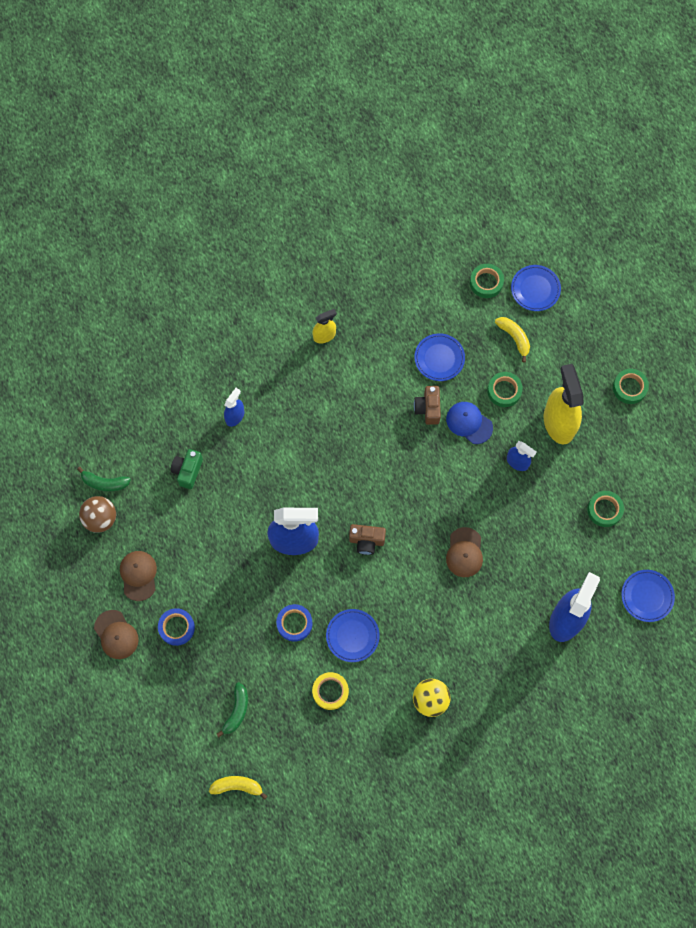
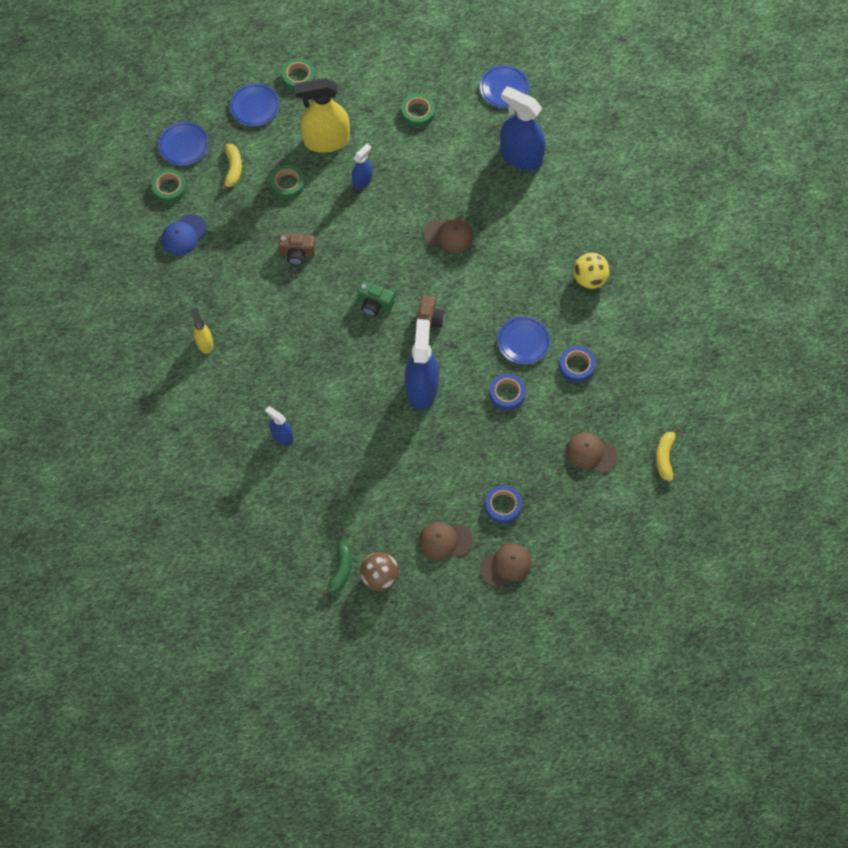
camera: 85 degrees left, 5 degrees down
green camera [171,449,203,489] -> green camera moved to [357,281,395,317]
green banana [217,682,248,737] -> brown cap [566,432,618,473]
yellow tape [312,672,349,710] -> blue tape [559,346,596,383]
blue plate [415,333,465,381] -> blue plate moved to [230,83,280,126]
blue cap [446,402,493,444] -> blue cap moved to [161,214,207,256]
yellow banana [495,317,530,362] -> yellow banana turned 120 degrees clockwise [221,144,242,191]

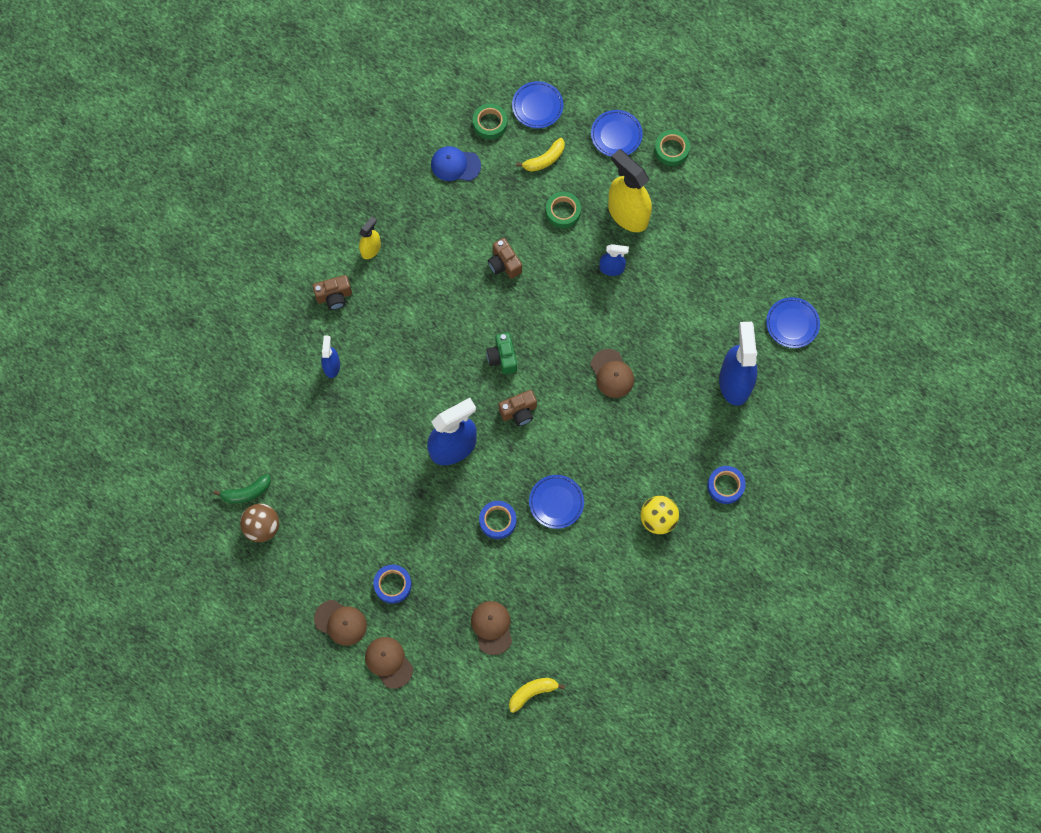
camera: 55 degrees right, 5 degrees up
green tape [401,93,435,127] -> none
brown cap [419,522,473,560] -> brown cap moved to [365,637,413,689]
blue tape [559,346,596,383] -> blue tape moved to [707,466,746,504]
none -> brown camera [313,275,352,310]

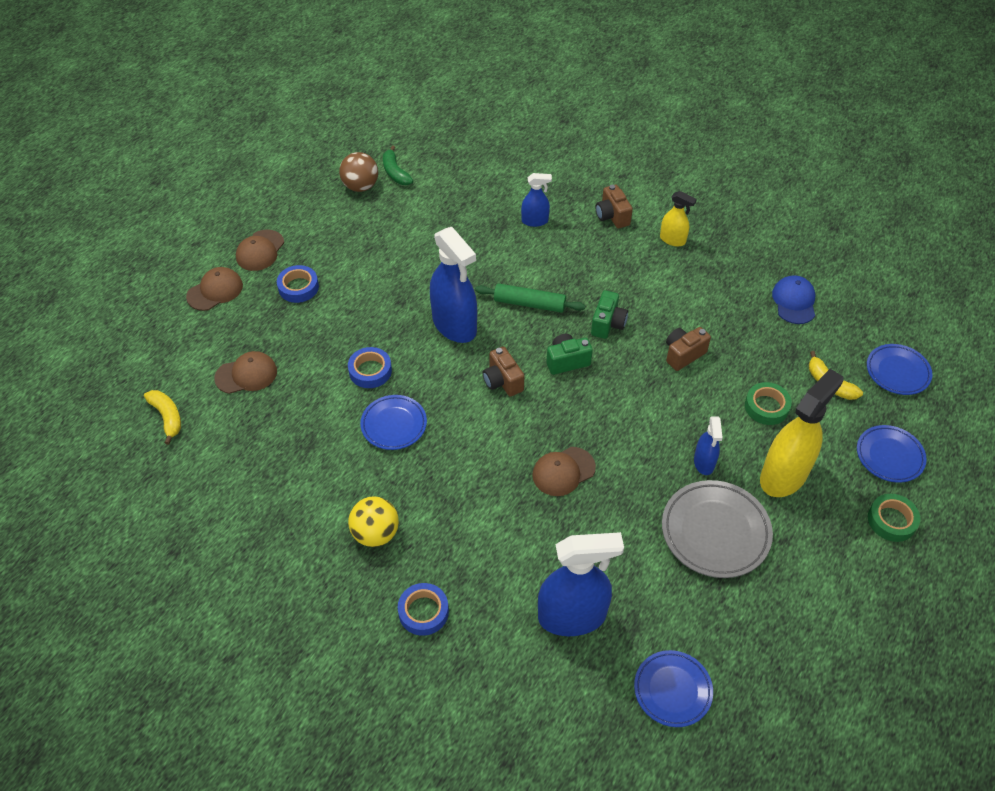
camera: 85 degrees right, 20 degrees down
green tape [473,104,507,139] -> none
none -> green rolling pin [475,283,585,313]
none -> green camera [591,290,628,339]
none -> grey plate [662,480,773,578]

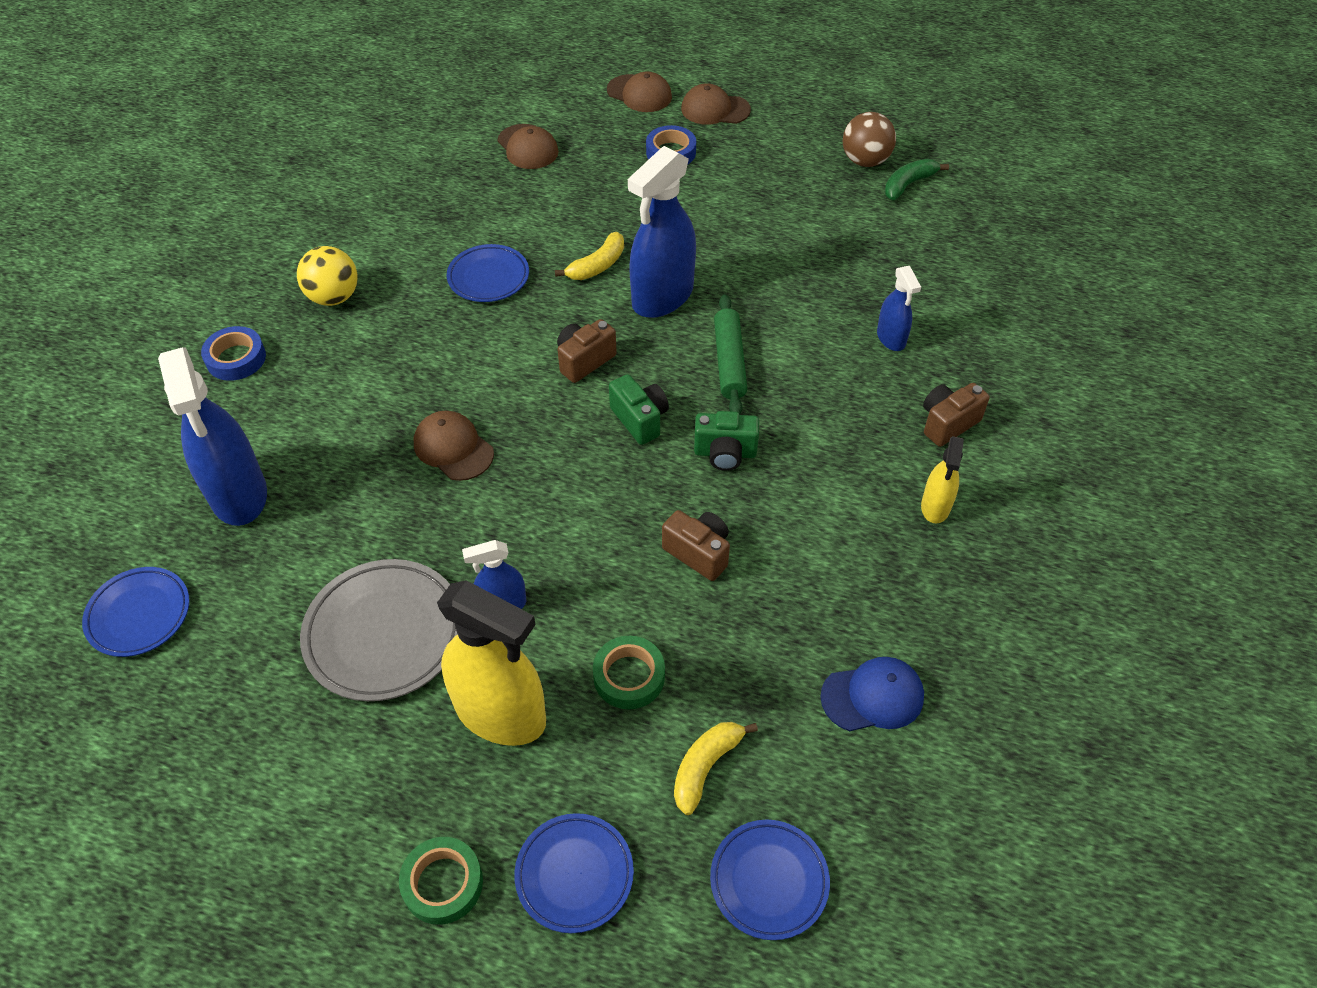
camera: 75 degrees right, 0 degrees up
yellow banana [144,390,181,445] -> yellow banana moved to [555,232,624,280]
blue tape [348,347,392,388] -> none

